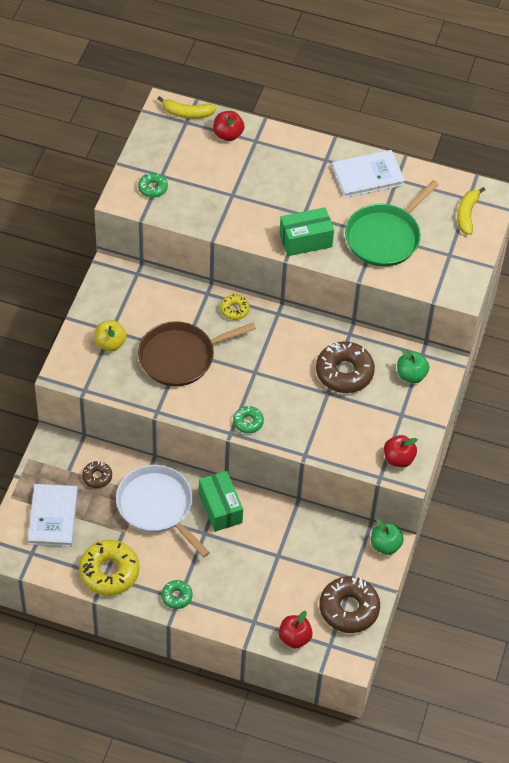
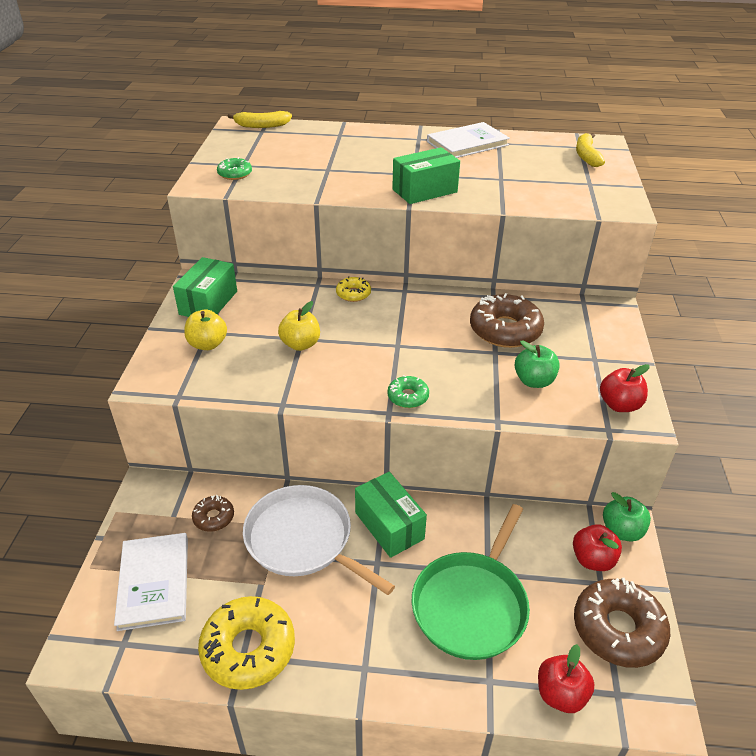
camera: 10 degrees left, 15 degrees down
brown pan [138,321,256,386] -> yellow apple [278,301,320,351]
green donut [161,580,193,609] -> none
red apple [213,111,244,141] -> red apple moved to [573,524,622,571]
green pan [345,180,439,267] -> green pan moved to [412,504,530,660]
green apple [397,349,429,383] -> green apple moved to [514,340,560,388]
none -> green box [173,257,237,317]

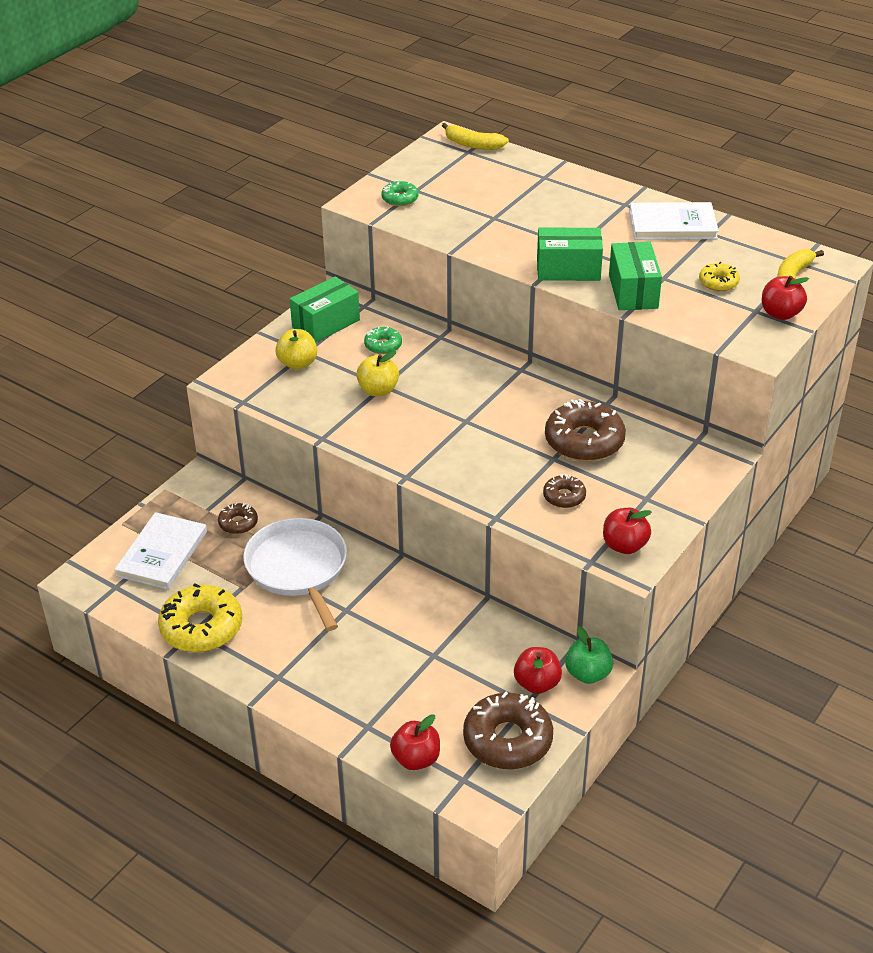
camera: 30 degrees right, 0 degrees up
yellow donut [336,276,371,302] -> yellow donut moved to [699,262,740,291]
green box [355,472,427,558] -> green box moved to [609,242,662,310]
green donut [387,375,429,408] -> green donut moved to [364,326,402,354]
green pan [412,504,530,660] -> none
green apple [514,340,560,388] -> brown donut [543,474,586,508]
none -> red apple [762,276,809,320]

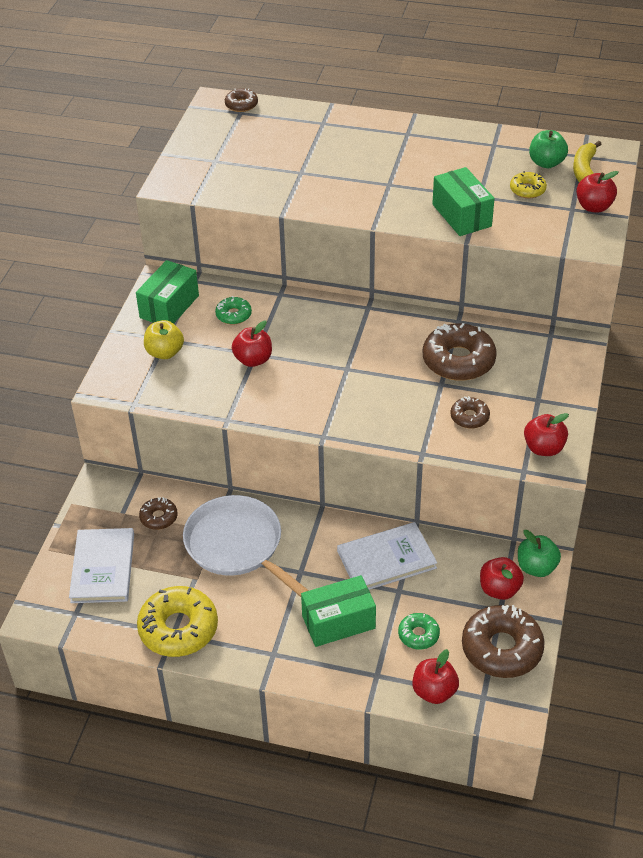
camera: 20 degrees left, 5 degrees up
yellow apple [356,351,399,396] -> red apple [232,320,272,367]
green donut [381,180,419,206] -> green donut moved to [398,613,440,650]
yellow banana [442,123,509,150] -> brown donut [225,88,258,112]
green box [537,228,603,281] -> green box moved to [301,575,376,647]
white book [629,202,719,240] -> white book moved to [337,522,437,590]
none -> green apple [529,130,568,168]

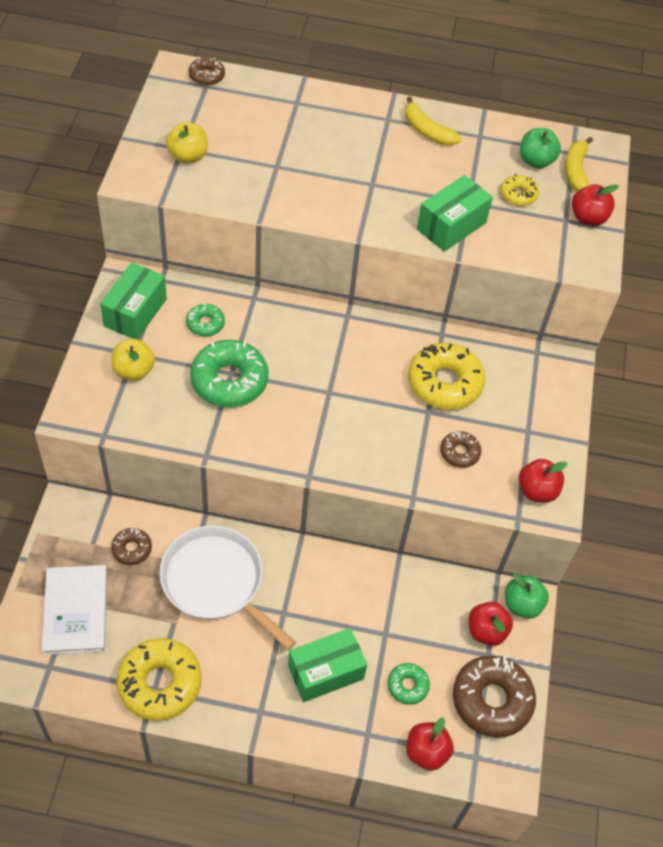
camera: 10 degrees left, 10 degrees up
red apple [232,320,272,367] -> green donut [190,340,269,407]
white book [337,522,437,590] -> none
brown donut [423,323,497,381] -> yellow donut [408,343,485,409]
green box [432,167,495,236] -> green box turned 75 degrees clockwise [417,175,493,252]
none -> yellow apple [166,122,208,164]
none -> yellow banana [405,96,462,146]

